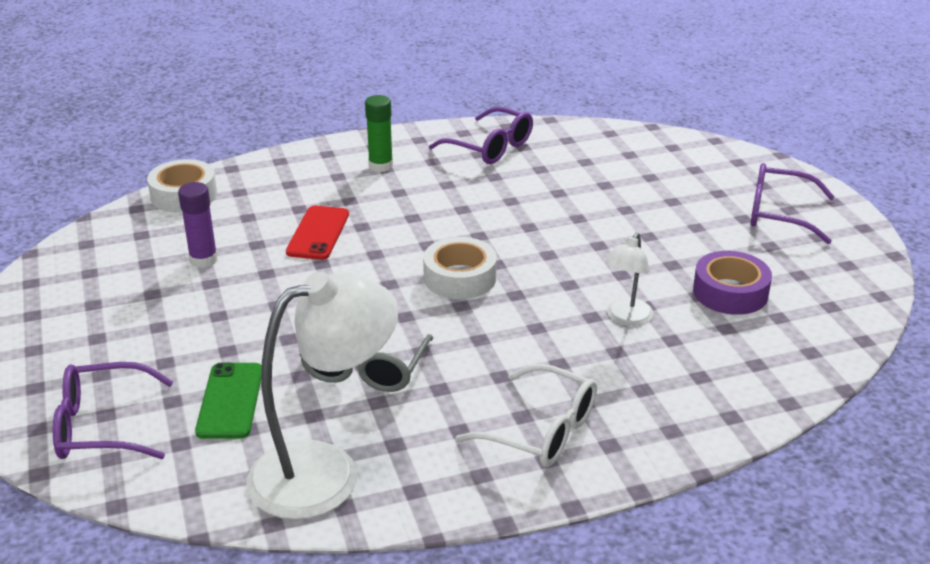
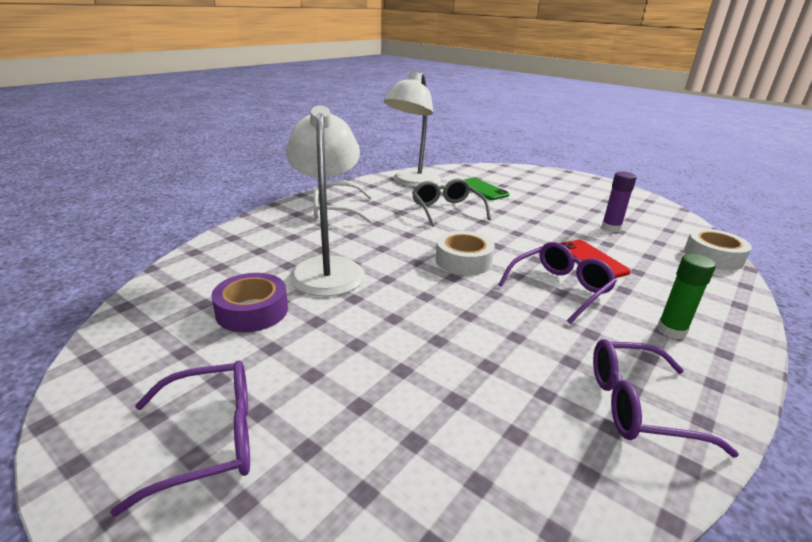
camera: 145 degrees right, 5 degrees down
purple glasses [53,362,173,459] -> purple glasses moved to [498,242,617,324]
white lamp [605,233,653,326] -> white lamp [286,106,365,297], size x2.00

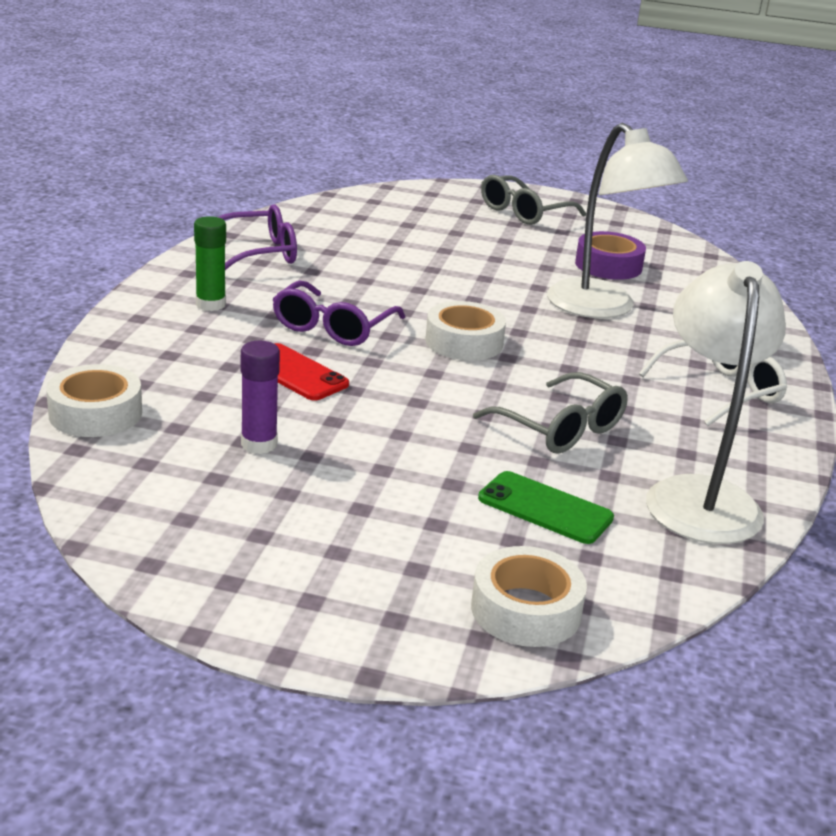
camera: 155 degrees right, 0 degrees up
purple glasses [110,360,250,516] -> grey glasses [481,175,586,225]
none -> white tape [471,546,587,647]

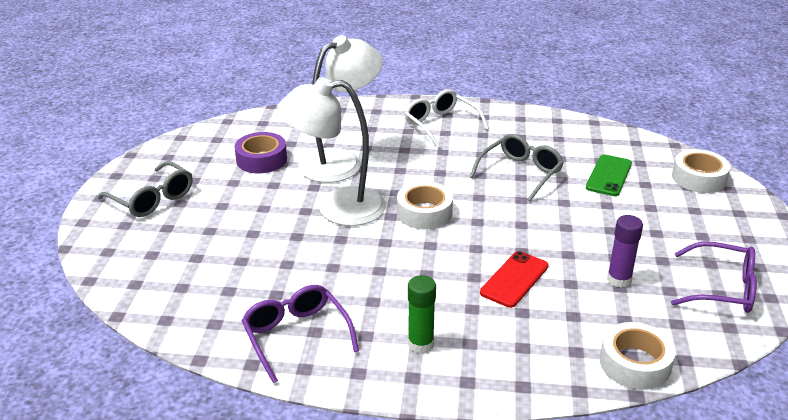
camera: 95 degrees left, 5 degrees up
purple glasses [272,280,405,346] -> purple glasses moved to [671,241,757,313]
white lamp [646,261,786,544] -> white lamp moved to [278,77,386,226]

